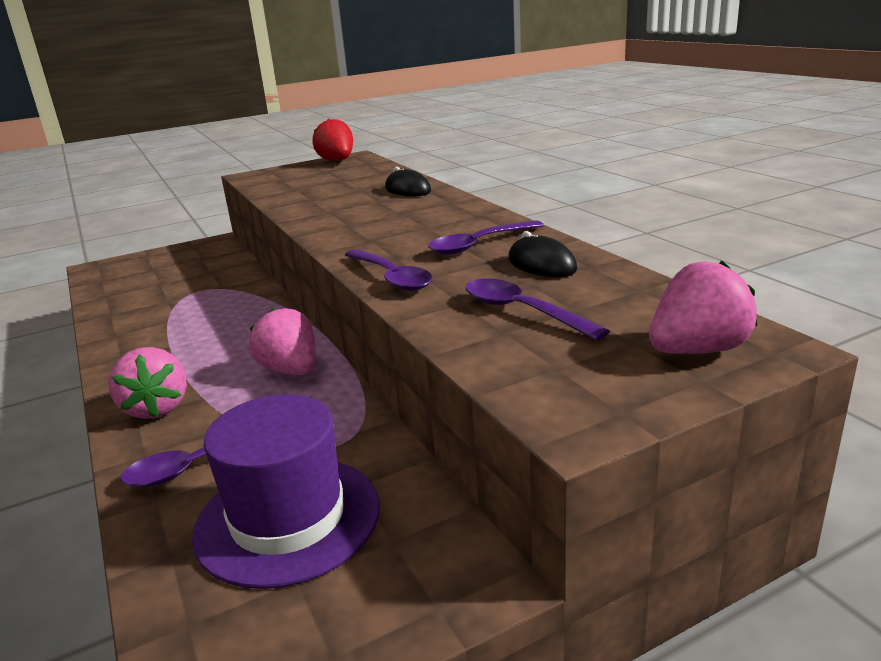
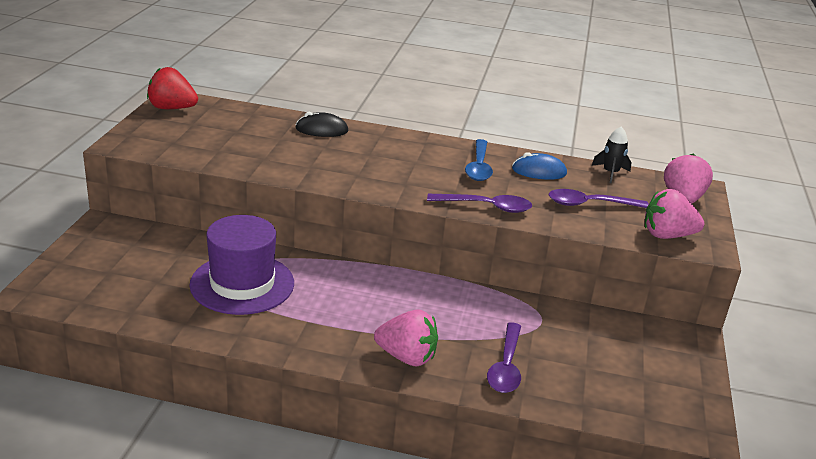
camera: 55 degrees left, 5 degrees up
purple hat [192,394,380,589] -> purple hat moved to [189,215,294,315]
pink strawberry [249,308,315,375] -> pink strawberry moved to [645,189,704,239]
purple spoon [428,220,544,255] -> blue spoon [465,139,493,181]
black mouse [508,231,577,277] -> blue mouse [512,152,567,180]
none -> black rocket [591,126,631,183]

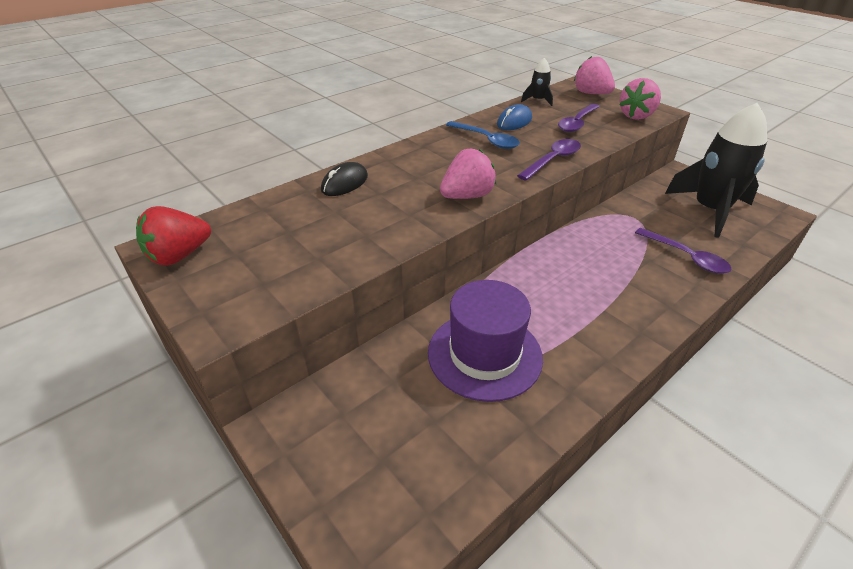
camera: 50 degrees left, 10 degrees up
pink strawberry [374,310,438,366] -> pink strawberry moved to [440,149,496,199]
none -> black rocket [665,103,767,238]

